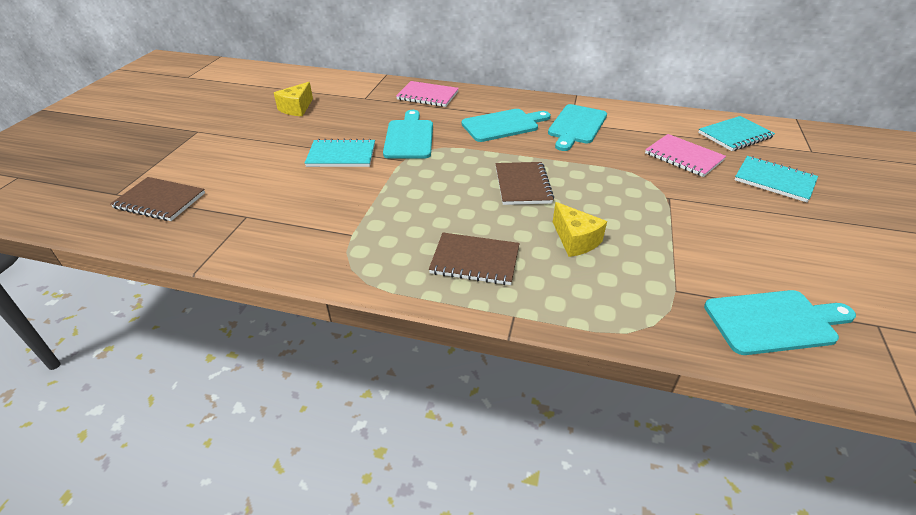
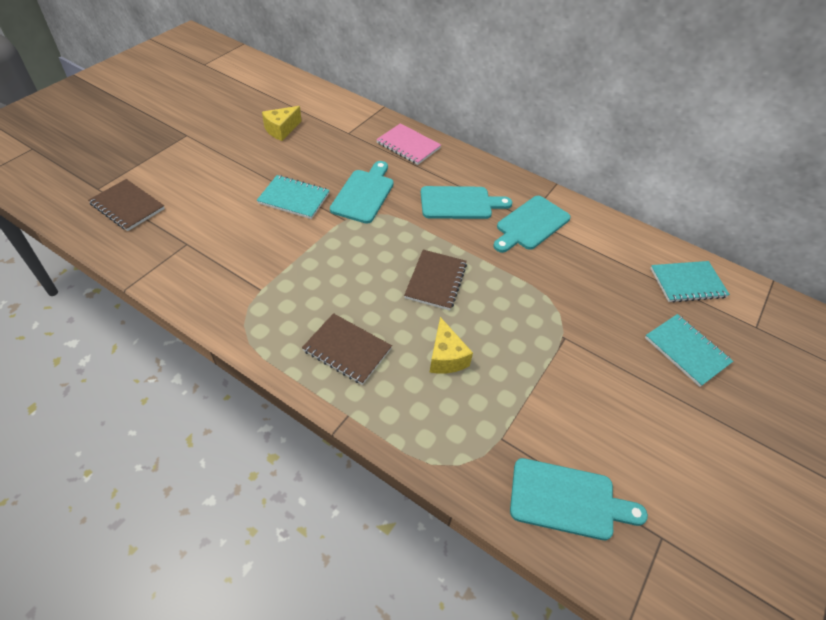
camera: 15 degrees right, 10 degrees up
pink notebook [645,134,726,177] -> none

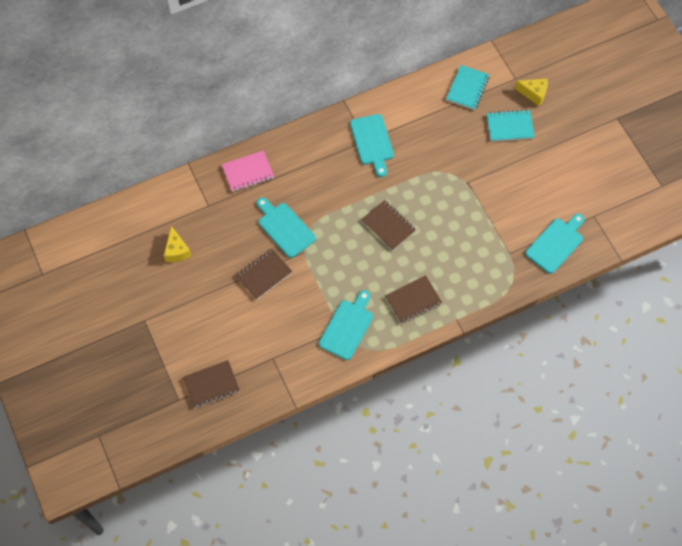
camera: 55 degrees left, 15 degrees up
turquoise notebook [257,175,330,219] -> brown notebook [235,248,293,300]
turquoise cutting board [421,186,512,219] -> turquoise cutting board moved to [319,290,373,360]
yellow cheese [429,317,473,374] -> yellow cheese moved to [514,78,548,106]

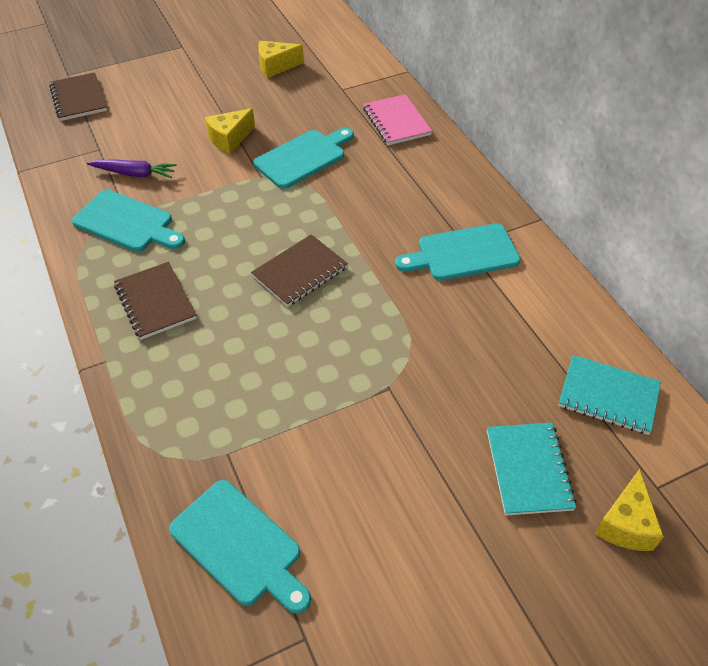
camera: 90 degrees right, 15 degrees down
brown notebook [235,248,293,300] -> yellow cheese [205,108,255,154]
none -> purple carrot [87,160,177,178]

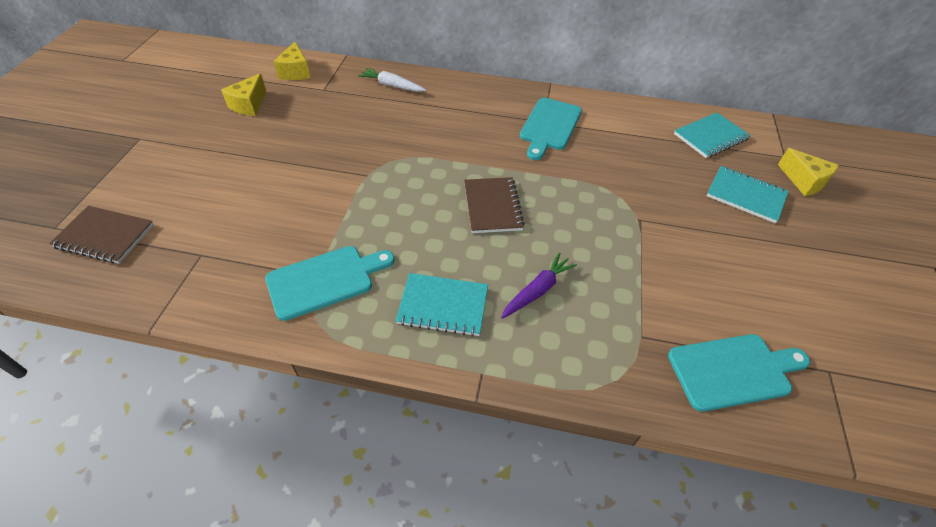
camera: 55 degrees left, 0 degrees up
purple carrot [87,160,177,178] -> purple carrot moved to [501,252,577,319]
brown notebook [114,262,197,340] -> turquoise notebook [396,273,488,337]
yellow cheese [205,108,255,154] -> yellow cheese moved to [273,42,311,80]
turquoise cutting board [254,128,354,189] -> none
pink notebook [363,94,432,145] -> white carrot [358,68,426,92]

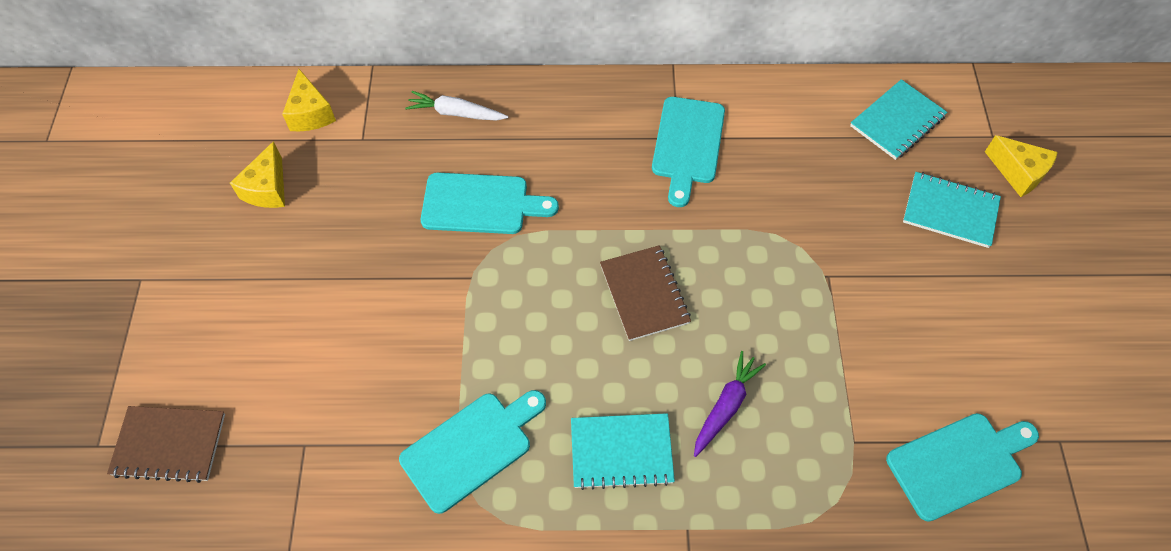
camera: 10 degrees left, 10 degrees up
none -> turquoise cutting board [421,172,559,234]

